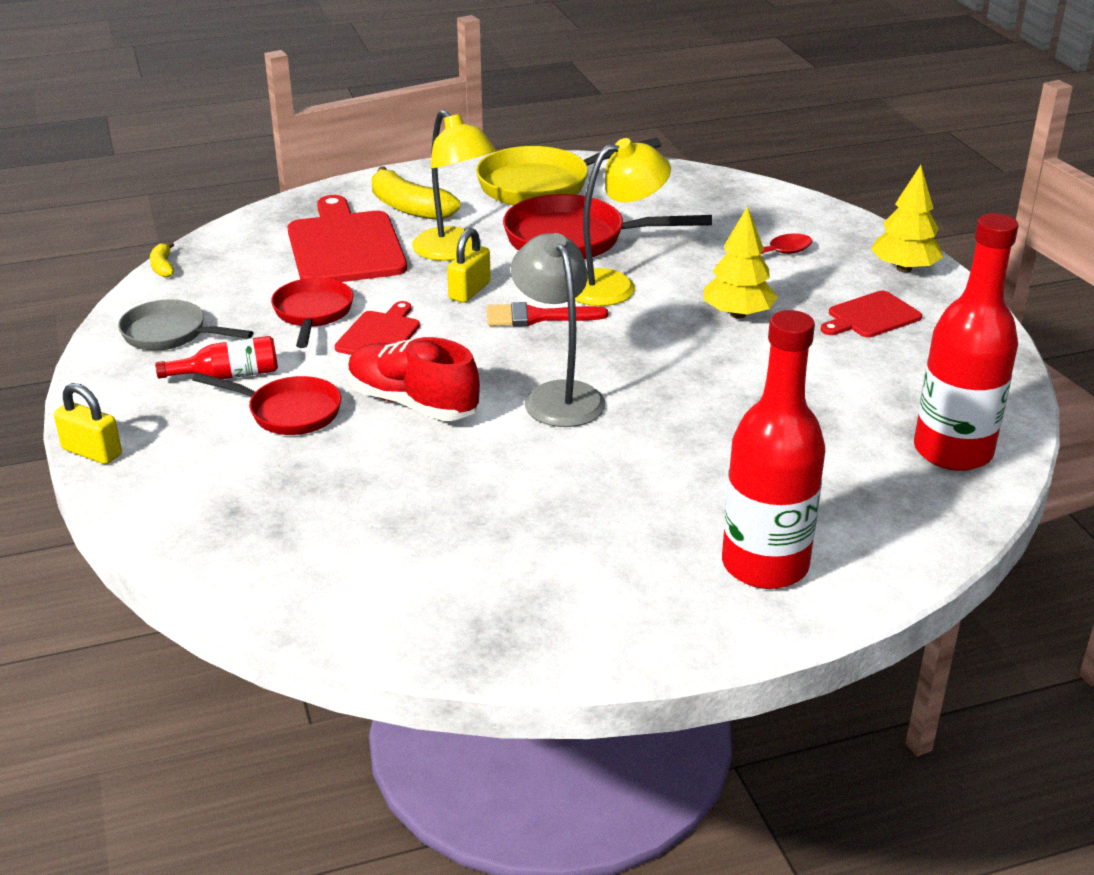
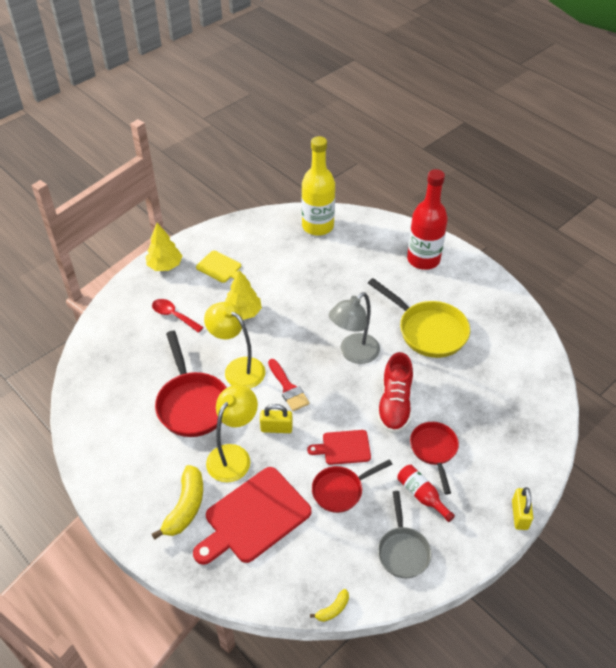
camera: 115 degrees left, 15 degrees up
yellow pan [476,138,661,205] -> yellow pan moved to [368,278,470,358]
red cutting board [821,291,922,338] -> yellow cutting board [196,251,246,283]
red bottle [914,213,1018,471] -> yellow bottle [302,136,335,236]

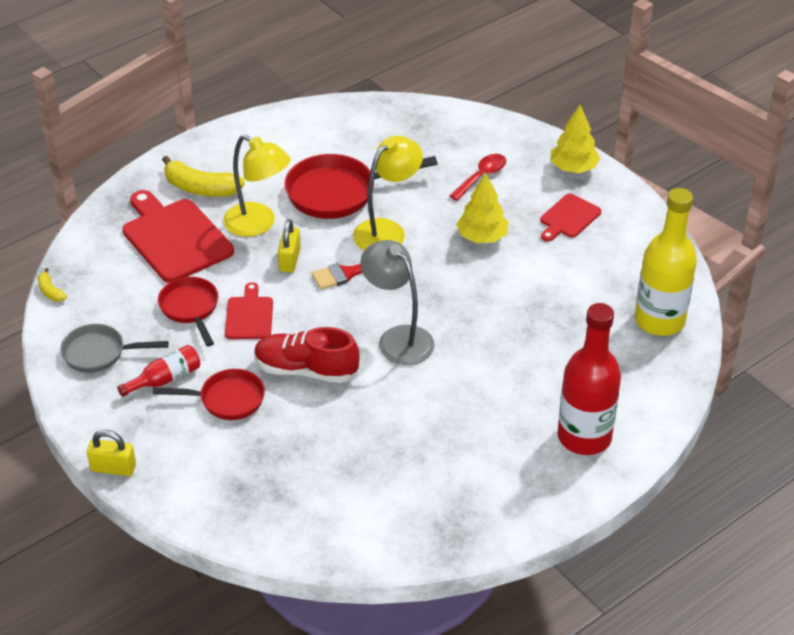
camera: 95 degrees right, 5 degrees down
yellow cutting board [196,251,246,283] -> red cutting board [540,194,601,242]
yellow pan [368,278,470,358] -> none

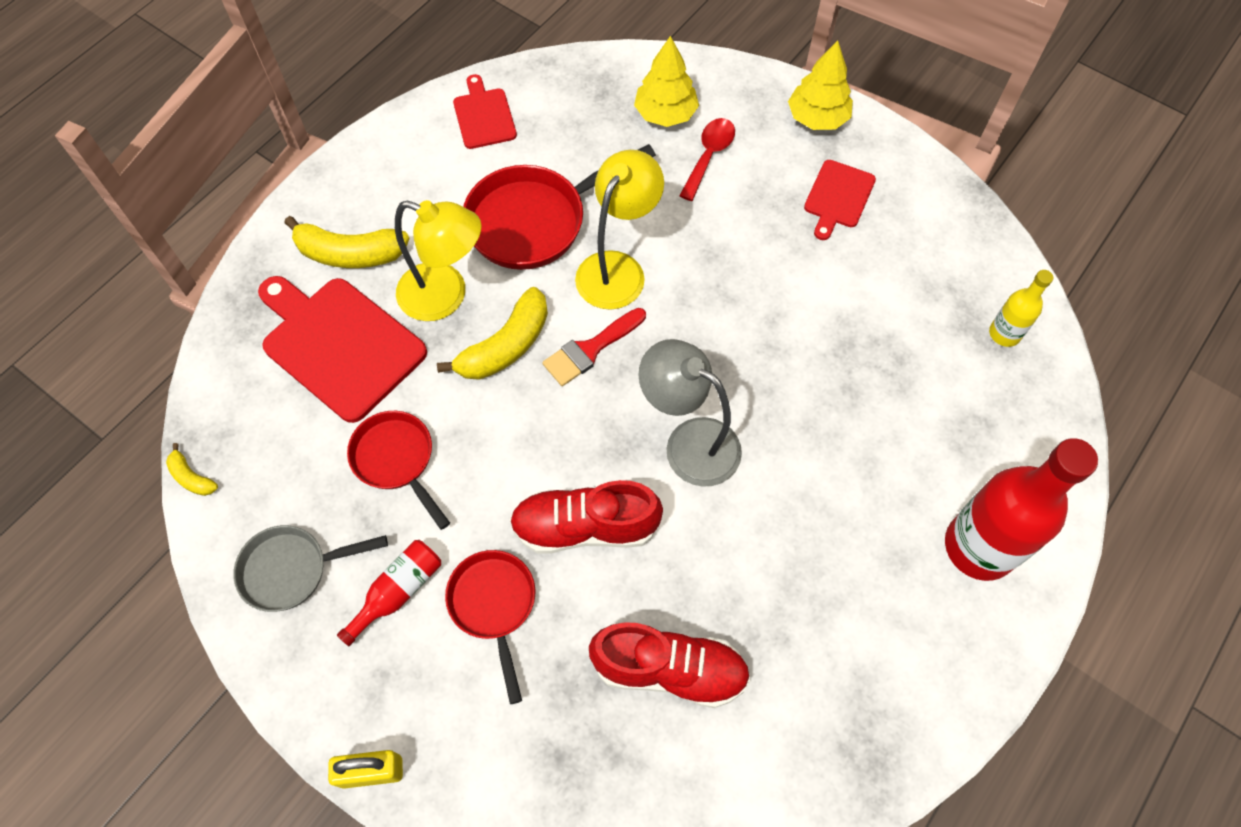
camera: 15 degrees left, 20 degrees up
red pan [153,369,265,420] -> red pan turned 90 degrees counterclockwise [445,550,535,704]
red cutting board [225,282,273,339] -> red cutting board moved to [453,74,517,149]
yellow padlock [278,219,301,273] -> yellow banana [437,287,548,380]
yellow tree [456,173,508,243] -> yellow tree moved to [634,36,699,127]
yellow bottle [635,188,697,336] -> yellow bottle [989,270,1053,347], size x0.49
none -> red shoe [589,622,750,708]

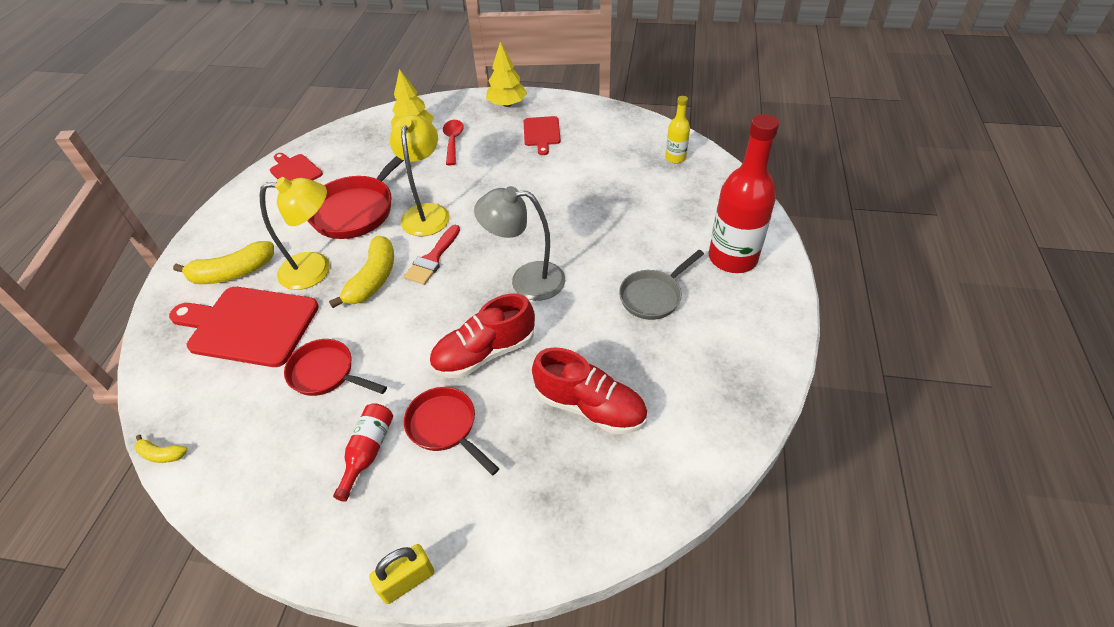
camera: 25 degrees left, 15 degrees down
grey pan [233,525,388,612] -> grey pan moved to [619,250,704,320]
red shoe [589,622,750,708] -> red shoe turned 45 degrees clockwise [532,347,647,434]

